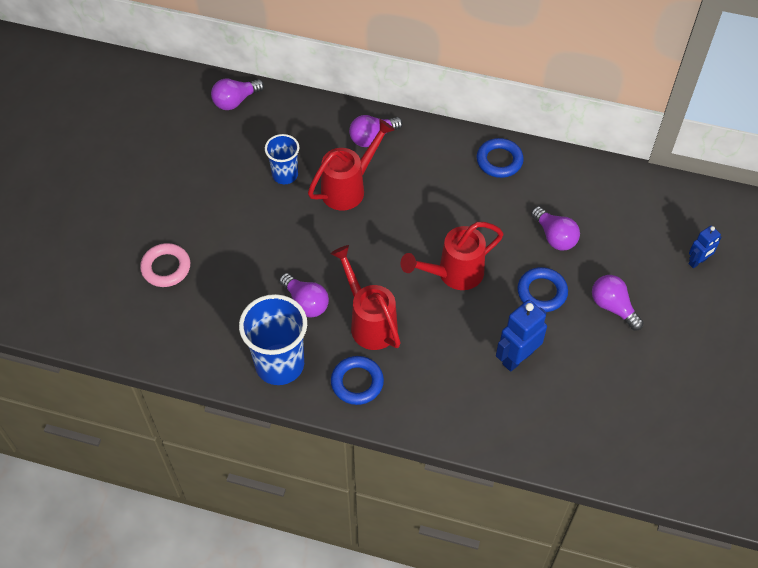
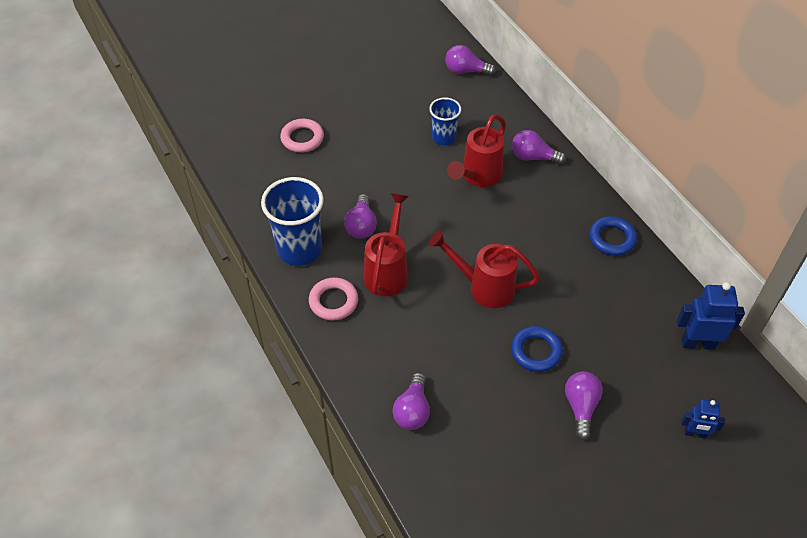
camera: 45 degrees right, 5 degrees down
red watering can [308,119,395,211] -> red watering can turned 120 degrees clockwise [447,114,506,187]
blue ring [331,356,384,405] -> pink ring [309,277,358,321]
blue robot [496,300,547,372] -> blue robot moved to [677,282,745,350]
purple light bulb [531,206,580,250] -> purple light bulb moved to [392,373,430,430]

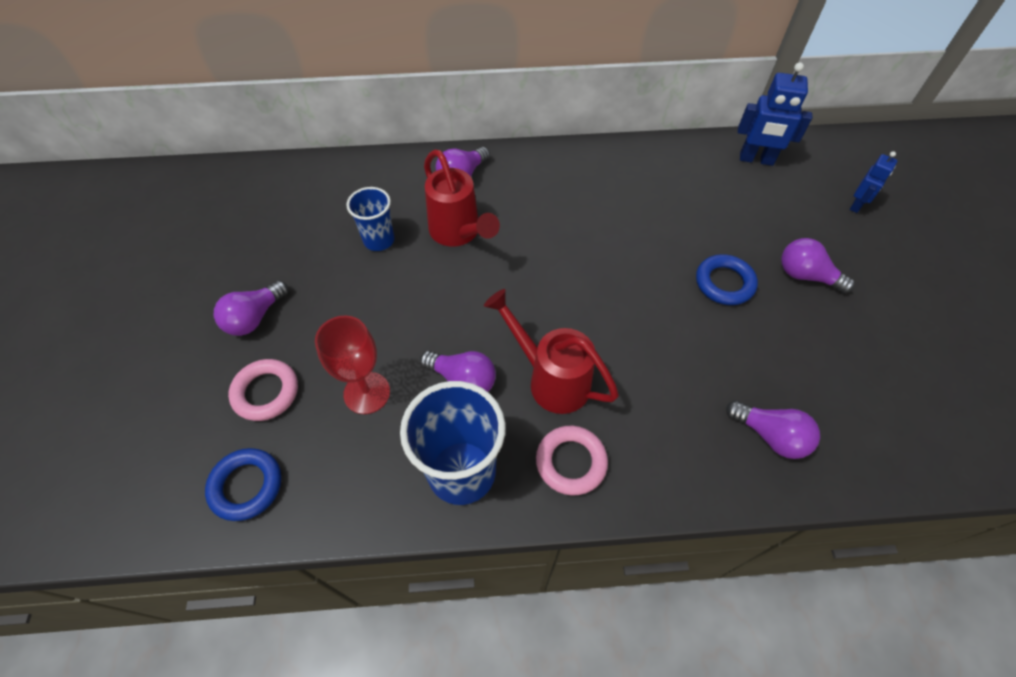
camera: 65 degrees left, 5 degrees up
red watering can [429,231,540,308] -> none
purple light bulb [445,45,496,76] -> purple light bulb moved to [214,280,288,336]
blue ring [589,216,637,256] -> blue ring moved to [205,448,281,521]
blue robot [677,282,745,350] -> blue robot turned 105 degrees counterclockwise [738,62,812,166]
none -> red goblet [315,315,390,414]

